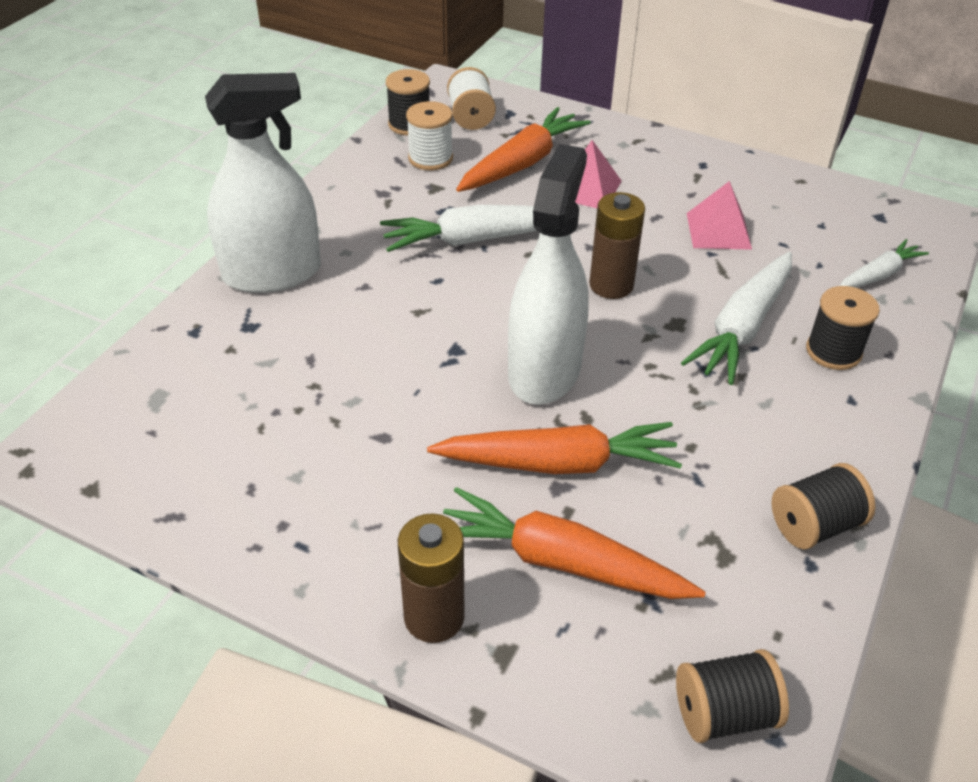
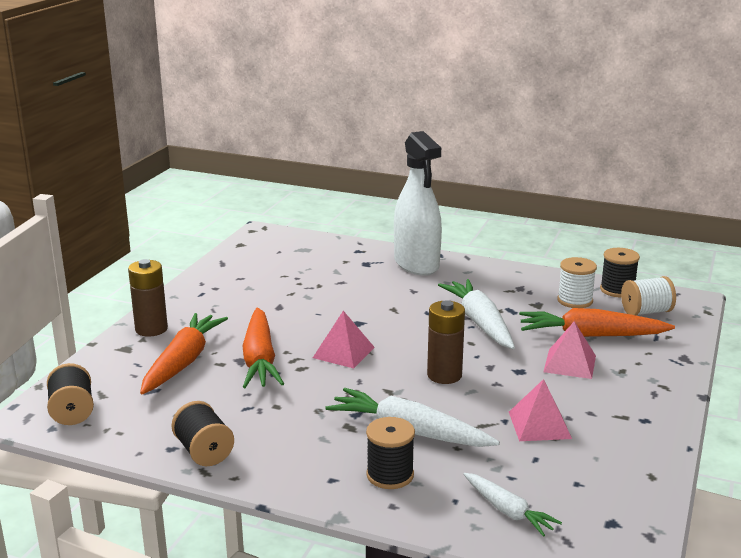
camera: 85 degrees right, 20 degrees down
orange carrot [456,107,591,192] -> orange carrot turned 150 degrees clockwise [519,308,675,337]
white spray bottle [508,144,589,405] -> pink pyramid [313,311,375,368]

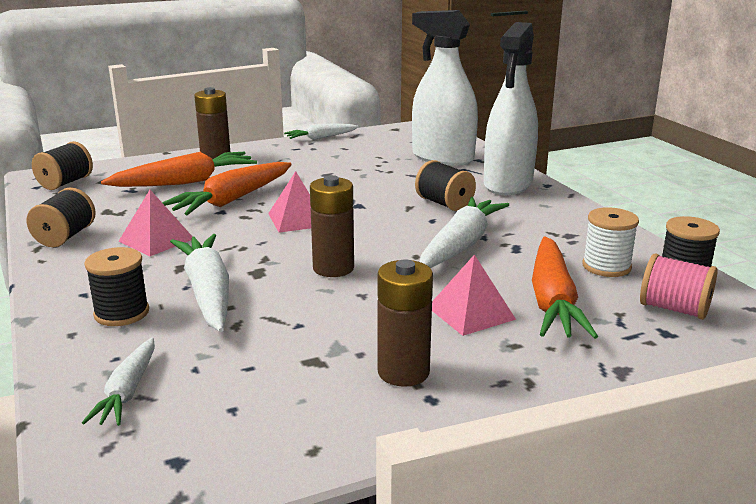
camera: 45 degrees right, 0 degrees up
pink pyramid [509,379,572,441] -> pink pyramid moved to [119,190,193,256]
orange carrot [519,308,675,337] -> orange carrot turned 135 degrees counterclockwise [532,236,598,339]
white spool [621,276,676,315] -> pink spool [640,253,717,320]
none -> white carrot [284,124,359,140]
none -> brown battery [378,259,433,387]
none -> white spray bottle [412,10,478,166]
none -> black spool [415,160,476,211]

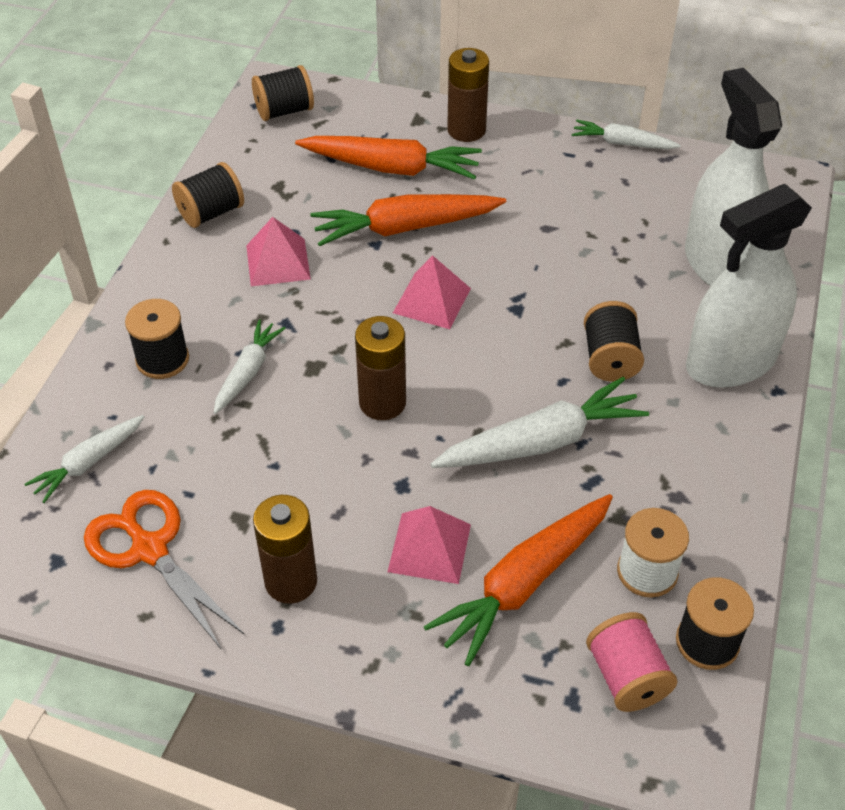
camera: 40 degrees right, 25 degrees up
white carrot [170,234,229,332] -> white carrot [214,320,286,414], size x0.59
none -> orange scissors [84,490,245,649]

